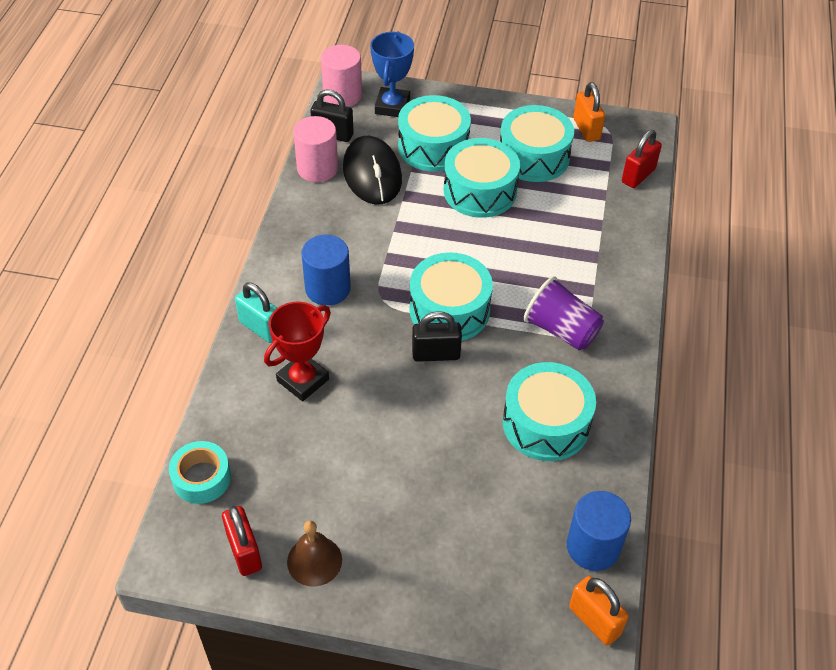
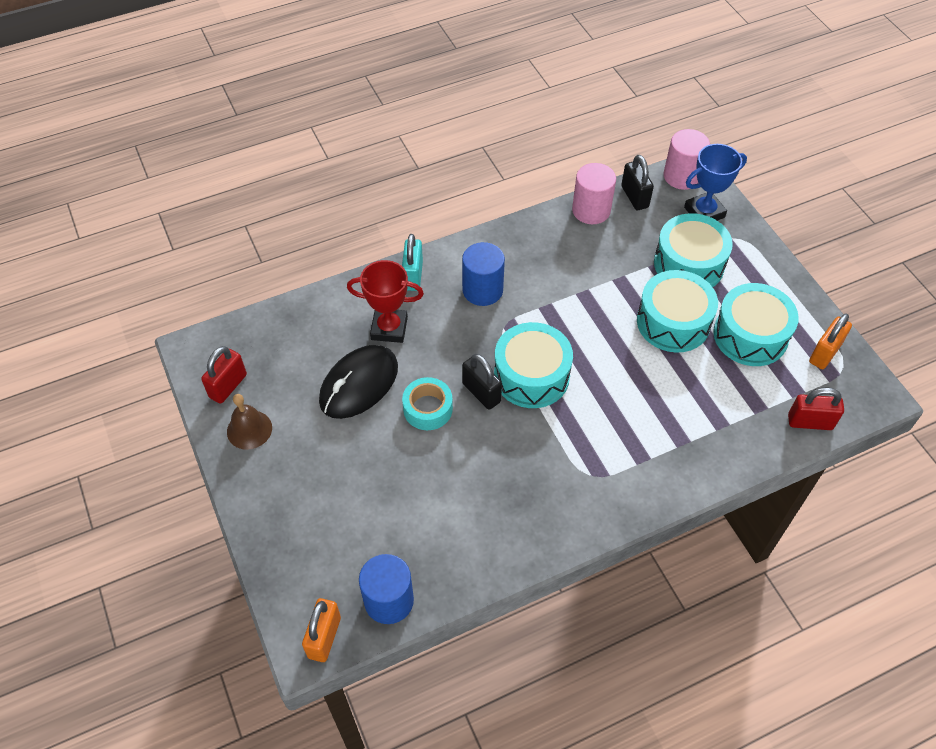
camera: 55 degrees right, 5 degrees up
turquoise tape [169,441,231,504] -> turquoise tape moved to [402,377,453,430]
black mouse [343,136,402,204] -> black mouse moved to [319,345,398,419]
turquoise drum [503,362,596,461] -> none
purple cup [524,276,604,350] -> none

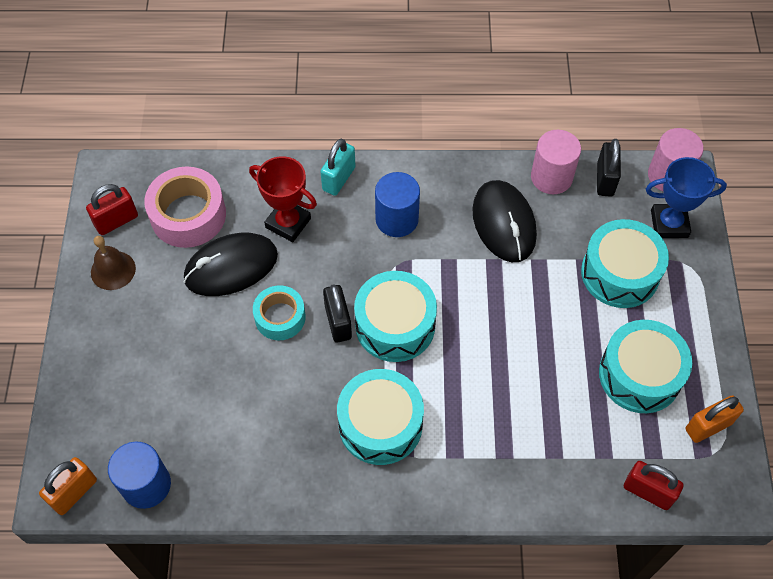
camera: 25 degrees right, 5 degrees up
turquoise drum [637,270,718,353] -> turquoise drum moved to [337,369,424,465]
none -> pink tape [144,167,226,248]
none -> black mouse [472,180,537,262]

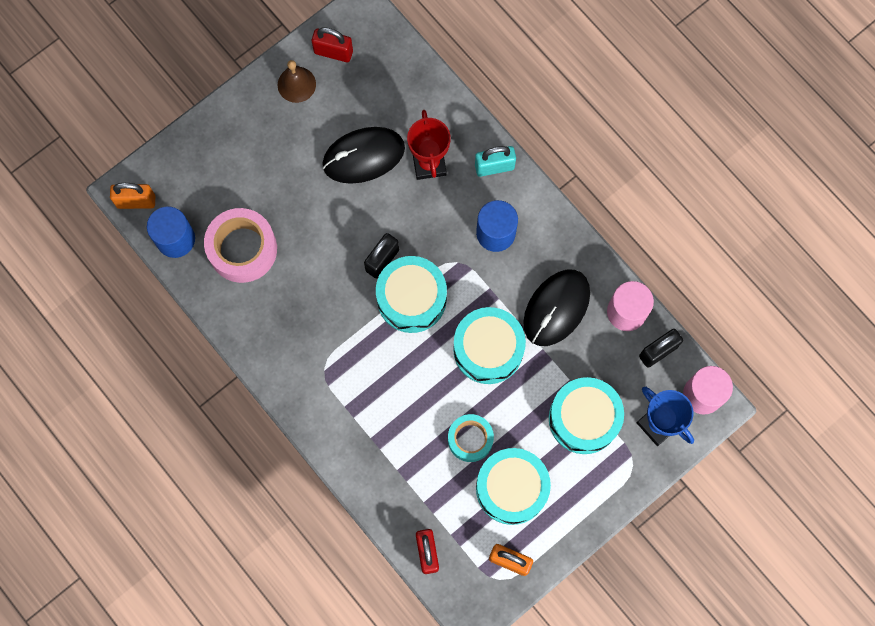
camera: 50 degrees right, 15 degrees up
pink tape [144,167,226,248] -> pink tape moved to [204,208,277,283]
black mouse [184,233,278,296] -> black mouse turned 45 degrees counterclockwise [322,127,405,184]
turquoise tape [253,285,306,340] -> turquoise tape moved to [448,414,494,462]
turquoise drum [337,369,424,465] -> turquoise drum moved to [453,307,526,384]

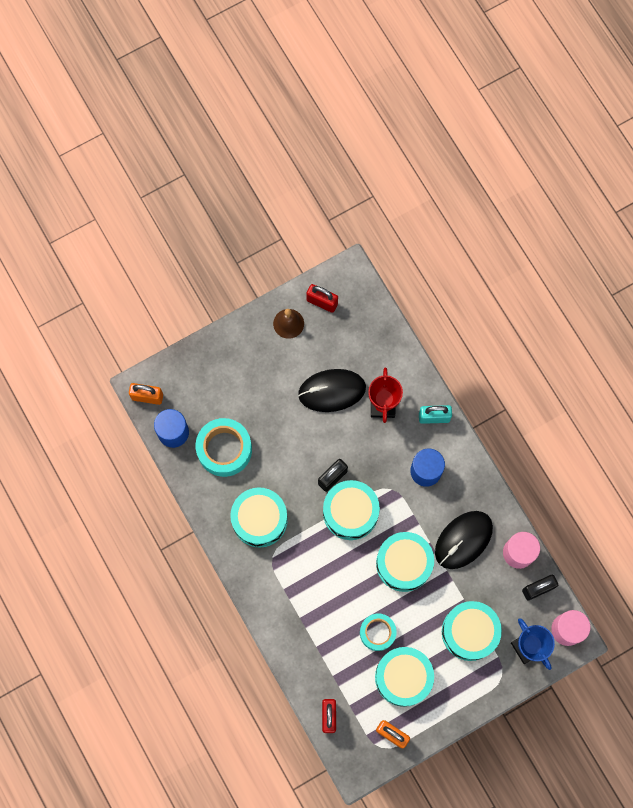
camera: 10 degrees right, 0 degrees up
pink tape [204,208,277,283] -> turquoise tape [196,418,252,477]
none -> turquoise drum [230,487,288,547]

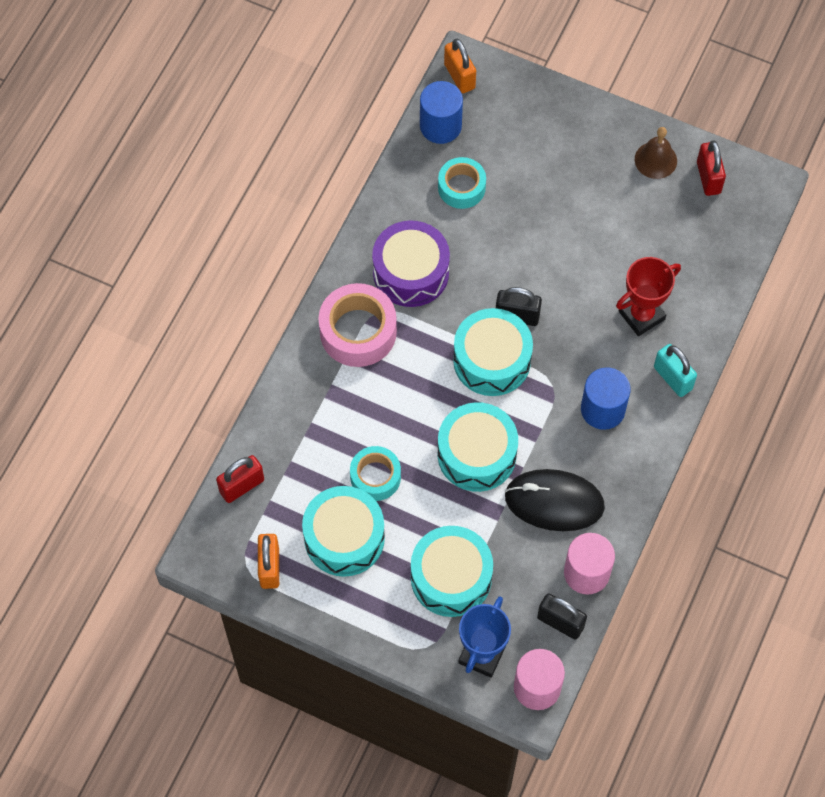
camera: 55 degrees right, 10 degrees down
turquoise tape [196,418,252,477] -> turquoise tape [438,157,486,209], size x0.64
turquoise drum [230,487,288,547] -> purple drum [372,220,450,307]
black mouse [298,369,366,412] -> none
none -> pink tape [318,283,397,367]

